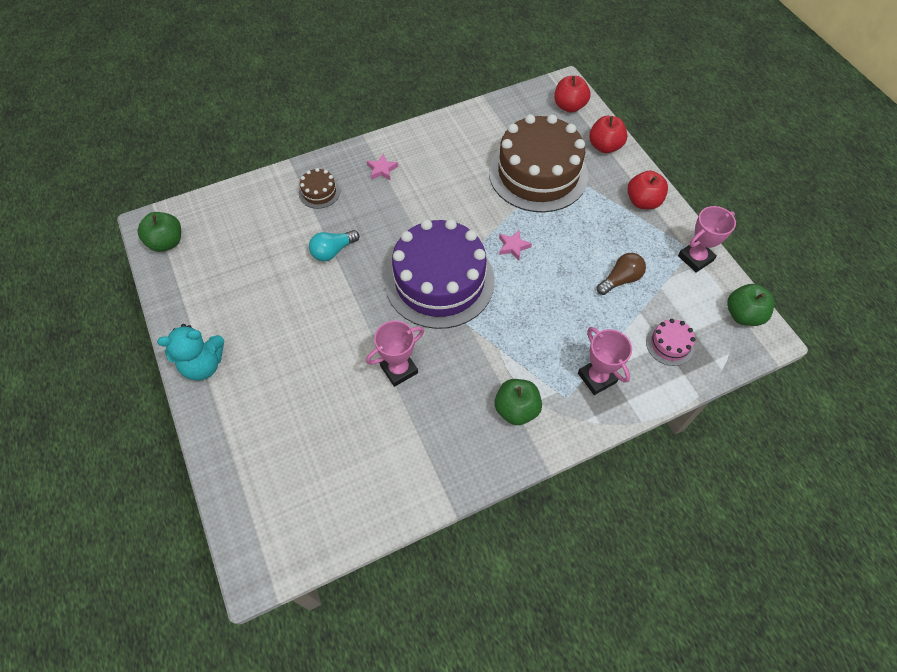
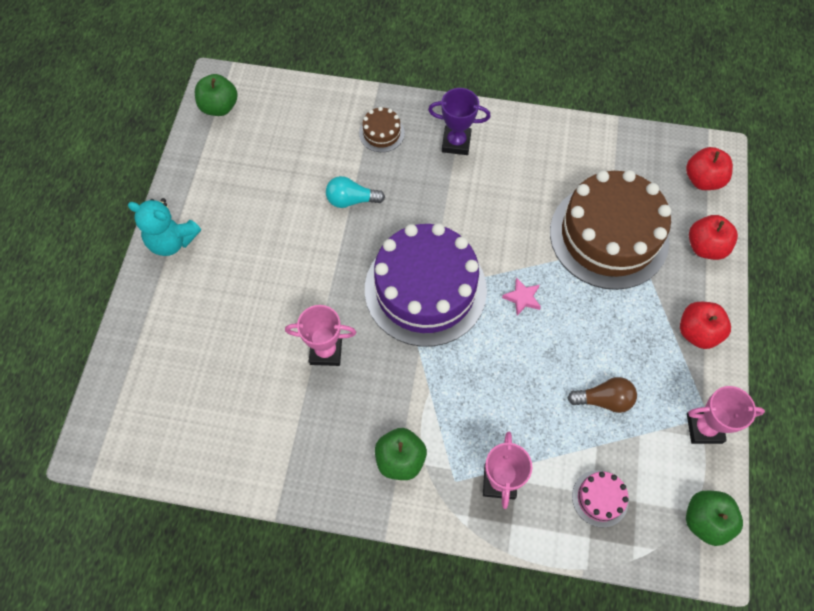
camera: 35 degrees right, 5 degrees up
pink star [367,153,398,181] -> purple trophy [428,88,491,155]

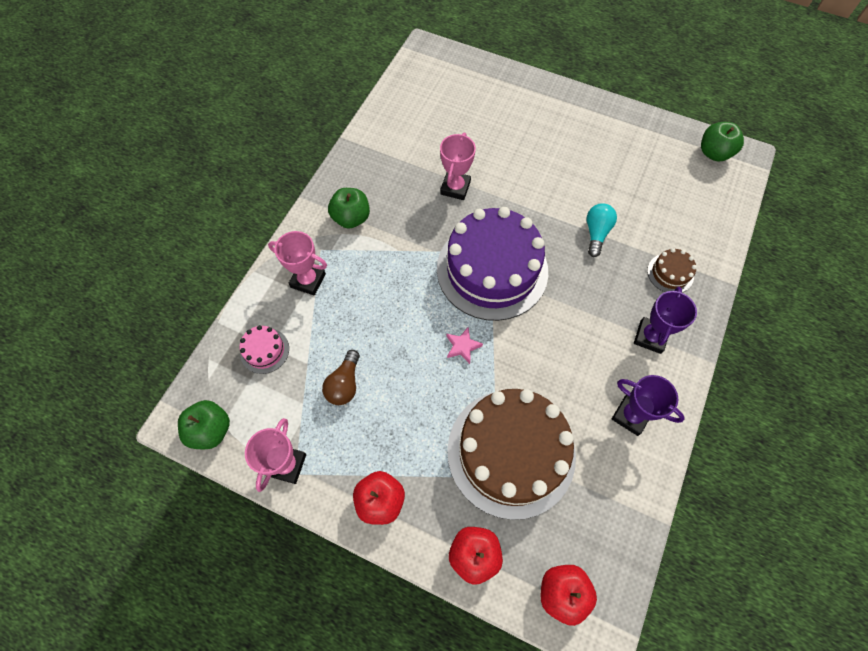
camera: 105 degrees right, 0 degrees up
turquoise teddy bear [128,198,201,256] -> none
none -> purple trophy [612,375,685,436]

